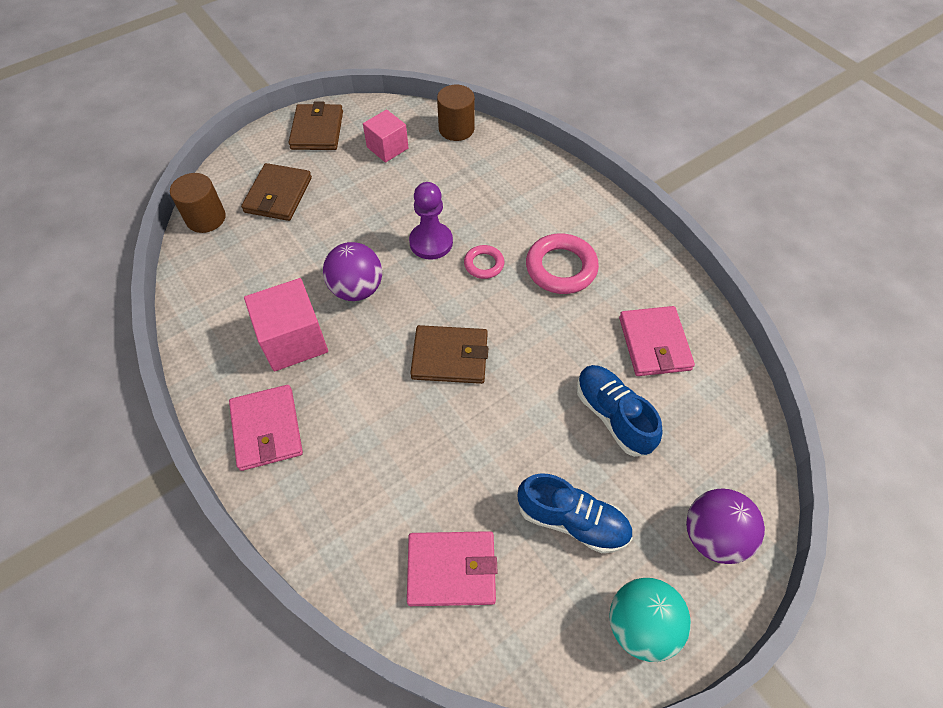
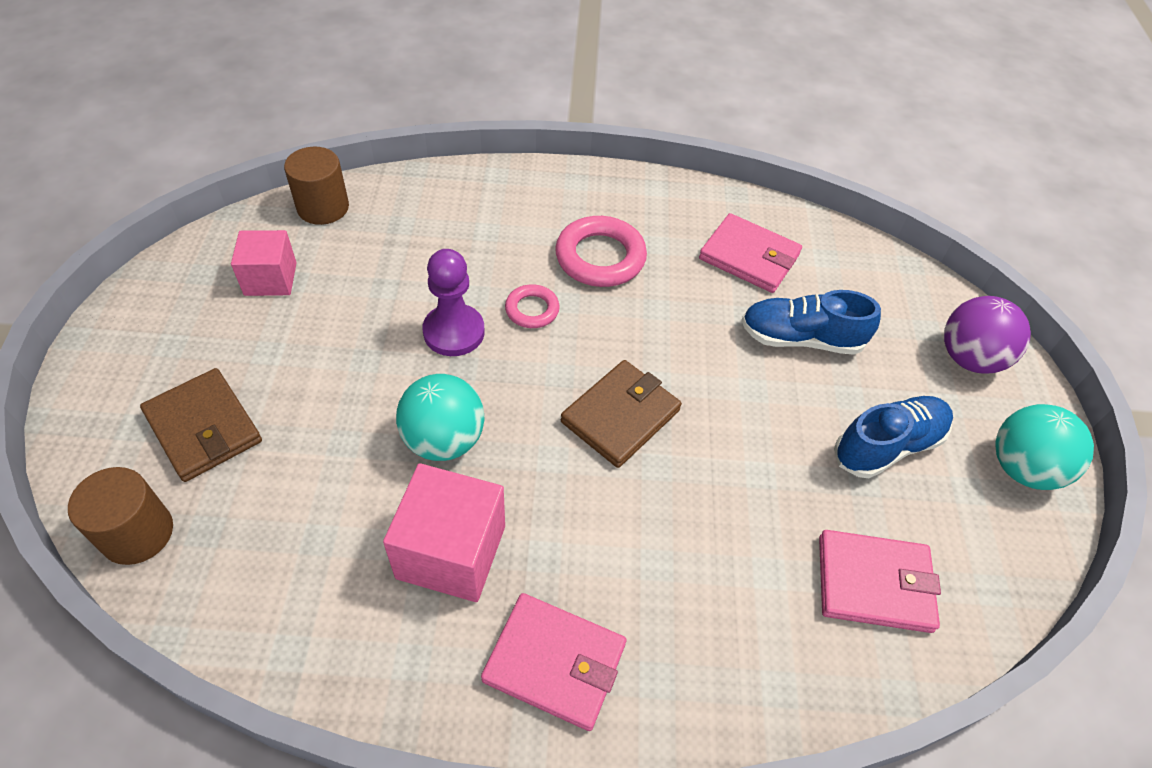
camera: 55 degrees left, 5 degrees down
brown wallet [289,101,343,150] -> none
purple ball [323,242,382,301] -> turquoise ball [396,374,485,461]
pink wallet [407,531,498,606] -> pink wallet turned 60 degrees clockwise [819,530,941,633]

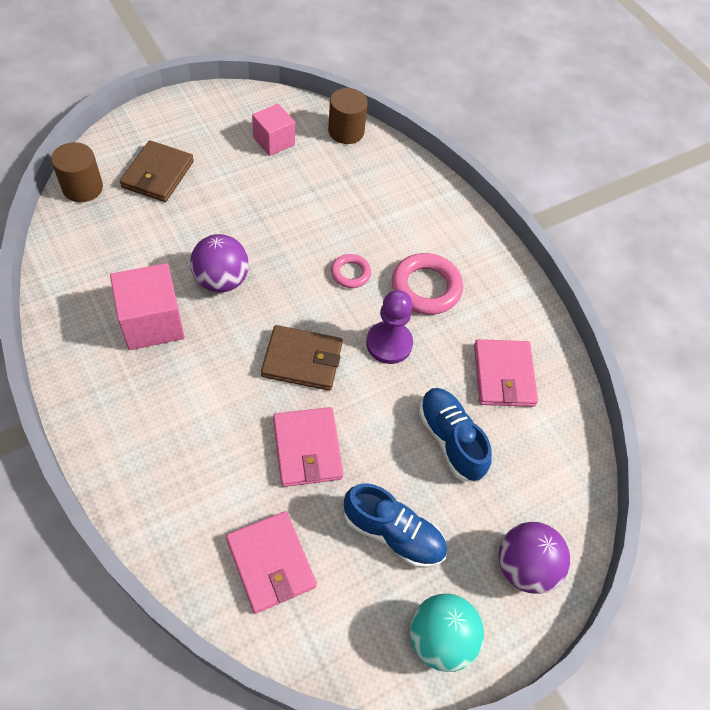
camera: 55 degrees right, 5 degrees up
turquoise ball [396,374,485,461] -> purple ball [190,234,249,292]
purple pawn [423,249,485,356] -> purple pawn moved to [366,290,413,364]
pink wallet [481,593,627,731] -> pink wallet moved to [273,407,344,487]

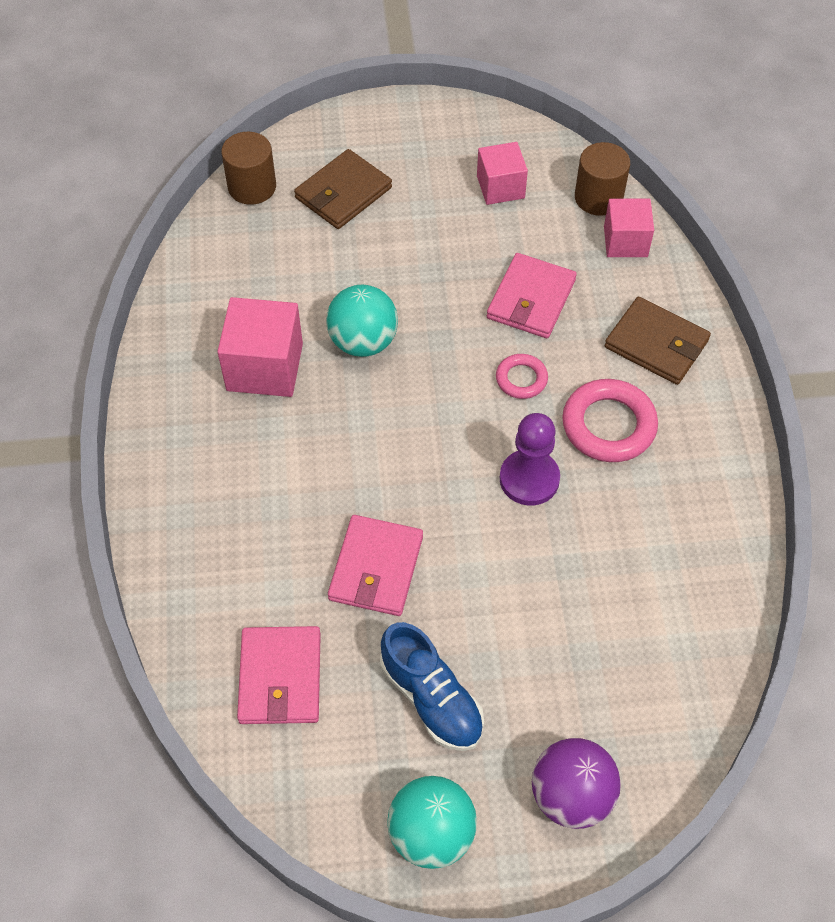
camera: 30 degrees right, 0 degrees up
purple ball [190,234,249,292] -> turquoise ball [326,285,398,357]
brown wallet [261,325,343,391] -> brown wallet moved to [605,297,711,385]
blue shoe [419,388,492,482] -> none
pink wallet [474,339,538,407] -> pink wallet moved to [487,253,577,338]
none -> pink cube [604,199,654,257]

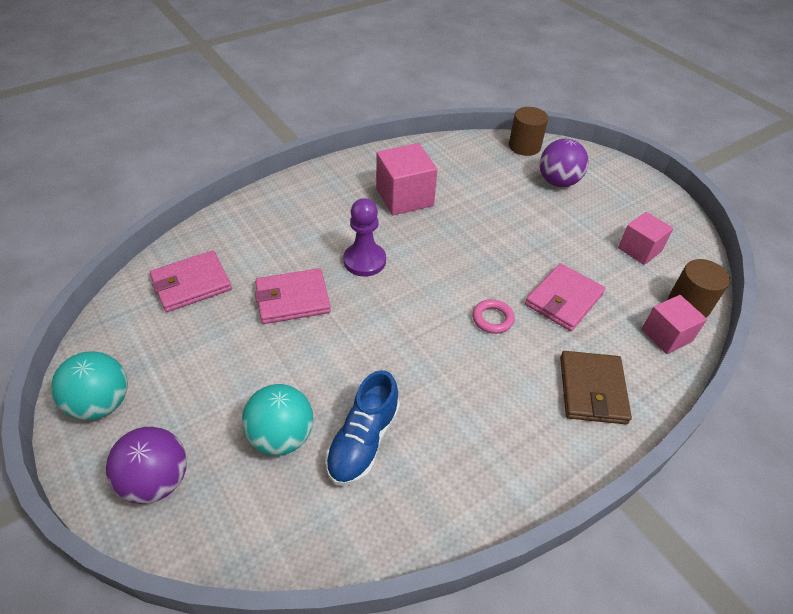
camera: 60 degrees right, 10 degrees down
brown wallet [294,149,392,229] -> purple ball [540,139,588,187]
turquoise ball [326,285,398,357] -> turquoise ball moved to [242,384,313,456]
blue shoe [380,622,484,751] -> blue shoe moved to [325,370,400,486]
pink wallet [487,253,577,338] -> pink wallet turned 45 degrees counterclockwise [525,263,605,331]
purple pawn [500,413,560,506] -> purple pawn moved to [343,198,386,276]
pink ring [562,379,658,462] -> none

